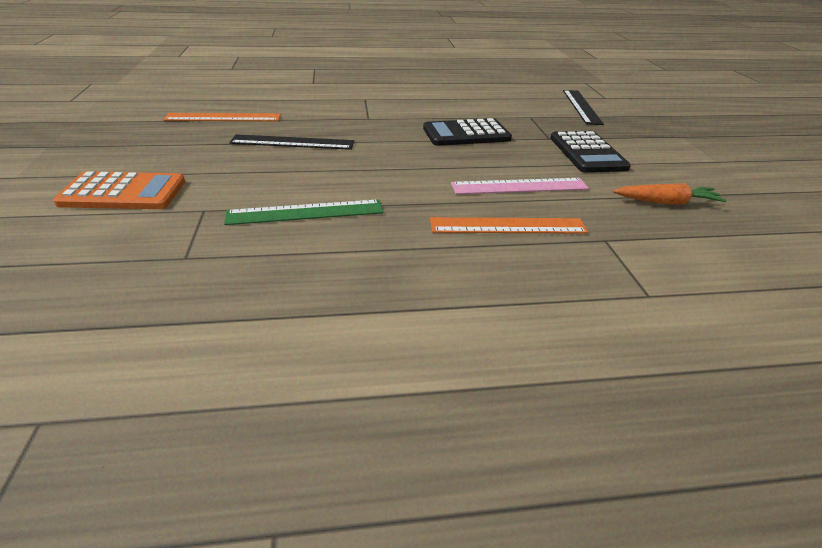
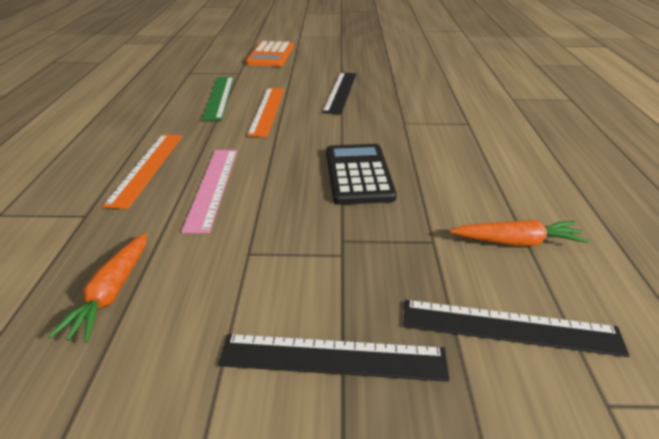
camera: 100 degrees right, 0 degrees up
orange ruler [163,113,281,121] -> orange ruler moved to [247,88,285,137]
black calculator [550,131,631,173] -> none
none -> black ruler [218,334,449,382]
none -> orange carrot [450,220,589,246]

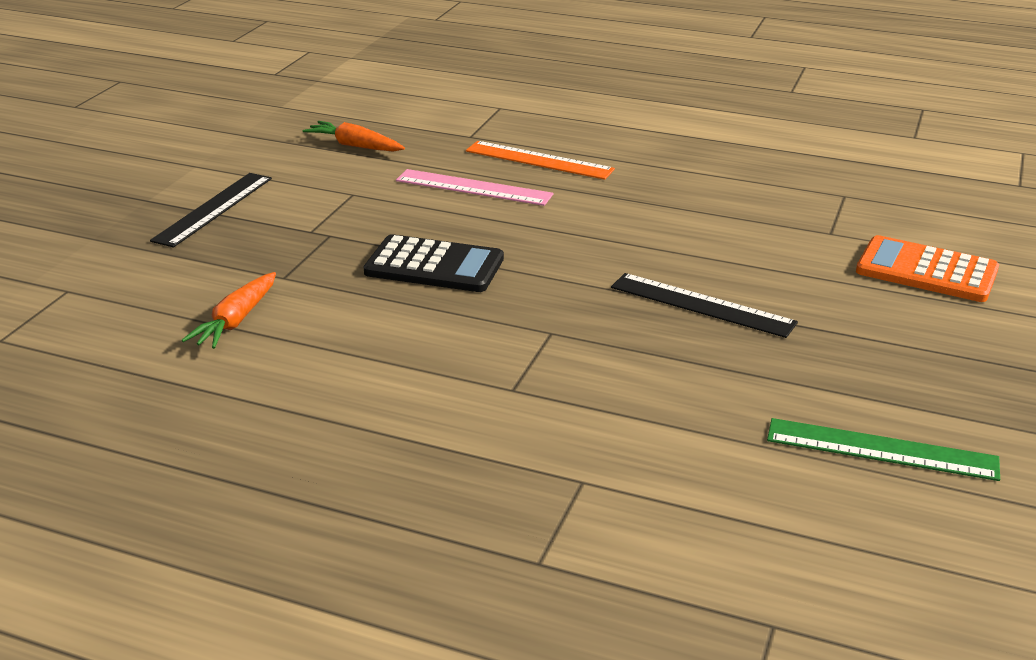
camera: 110 degrees right, 5 degrees down
green ruler [202,77,234,121] -> green ruler moved to [767,418,1000,481]
orange ruler [247,88,285,137] -> none
black ruler [403,300,630,357] -> none

